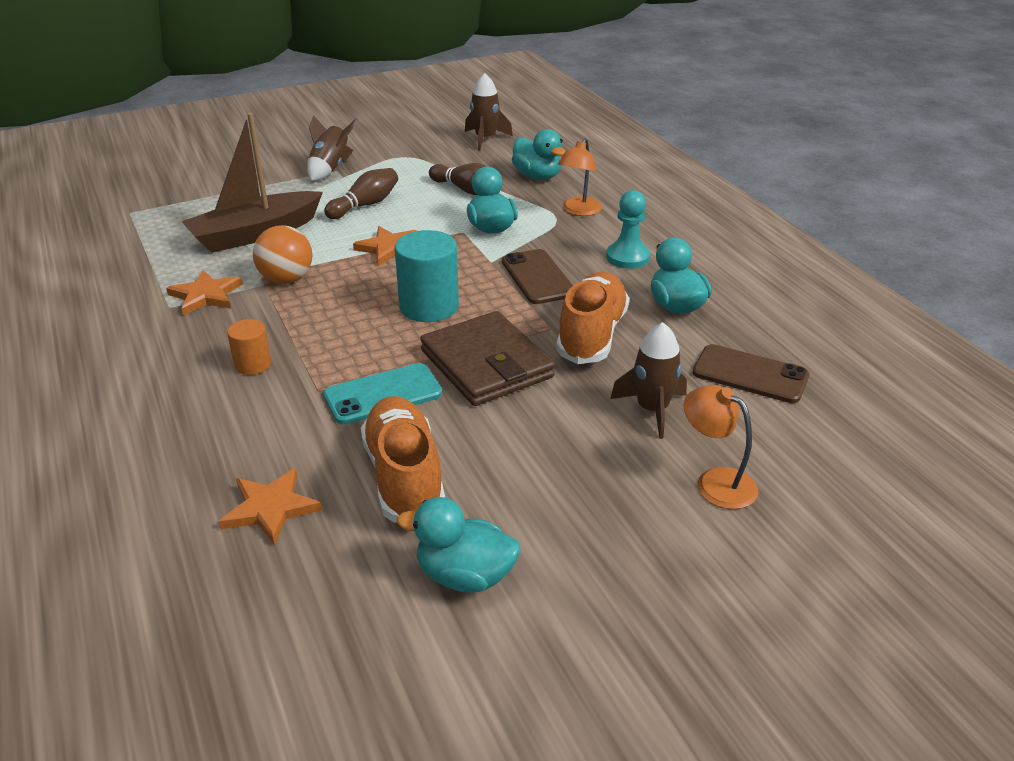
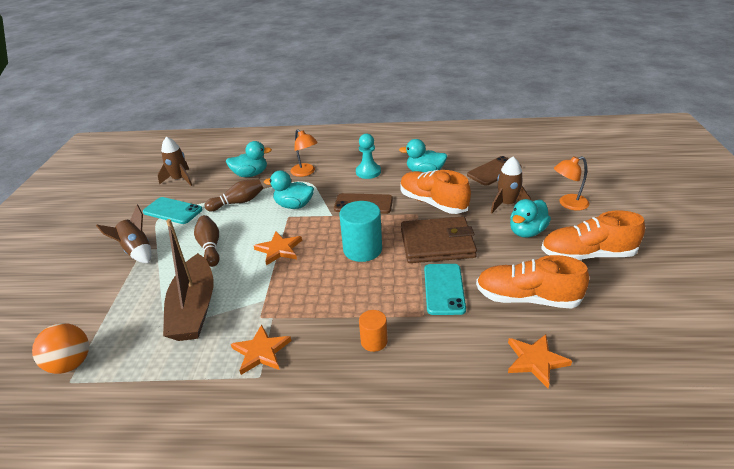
camera: 60 degrees left, 0 degrees up
orange ball [253,225,312,284] -> orange ball moved to [32,323,89,374]
turquoise duck [397,497,520,593] -> turquoise duck moved to [510,199,551,237]
none -> turquoise phone [143,197,203,224]
none -> orange shoe [541,211,645,260]

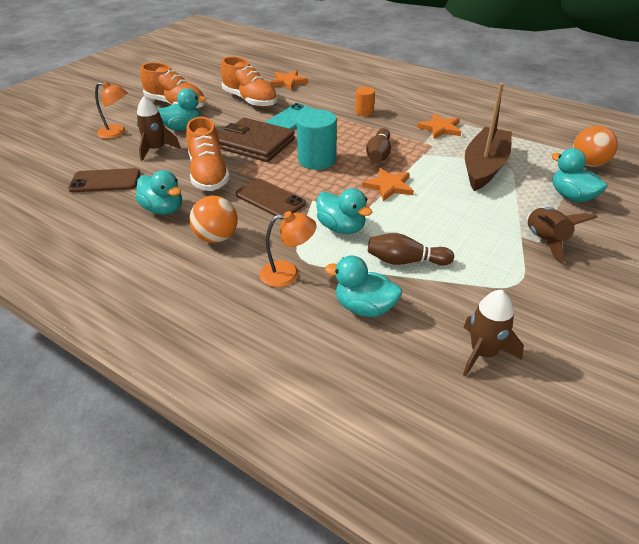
camera: 150 degrees left, 5 degrees up
turquoise phone [143,197,203,224] -> none
brown bowling pin [194,215,220,267] -> brown bowling pin moved to [366,128,391,162]
orange lamp [290,129,318,177] -> orange lamp turned 90 degrees clockwise [260,211,316,287]
turquoise pawn [356,133,381,179] -> orange ball [190,196,238,243]
none -> turquoise duck [551,148,608,203]

